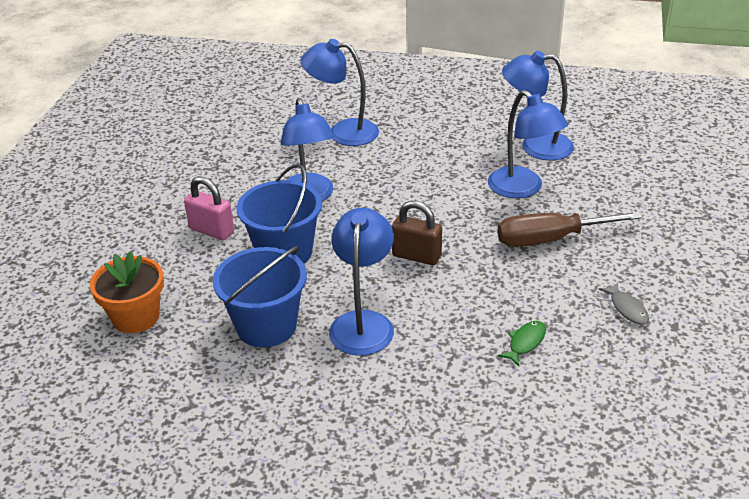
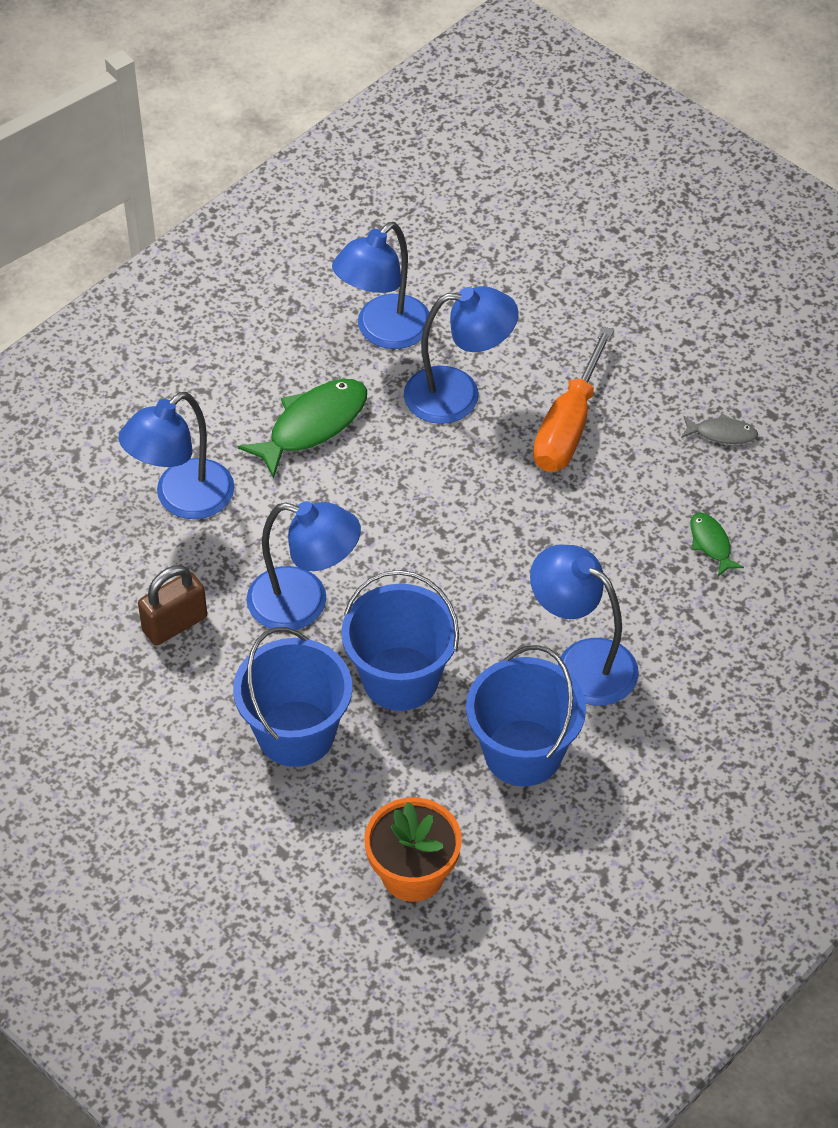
camera: 60 degrees left, 15 degrees up
pink padlock [184,176,234,240] -> blue bucket [233,627,352,767]
brown padlock [392,201,442,265] -> brown padlock moved to [138,565,207,645]
brown screwdriver [497,212,642,247] -> orange screwdriver [533,327,614,472]
none -> green fish [238,379,367,479]

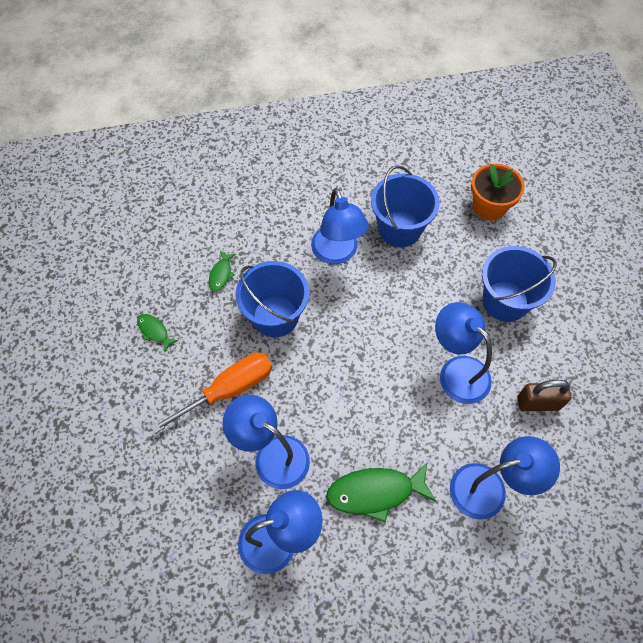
camera: 145 degrees left, 10 degrees up
blue bucket [341,570,459,711] -> blue bucket moved to [235,261,309,337]
grey fish [681,414,758,444] -> green fish [137,314,179,352]

